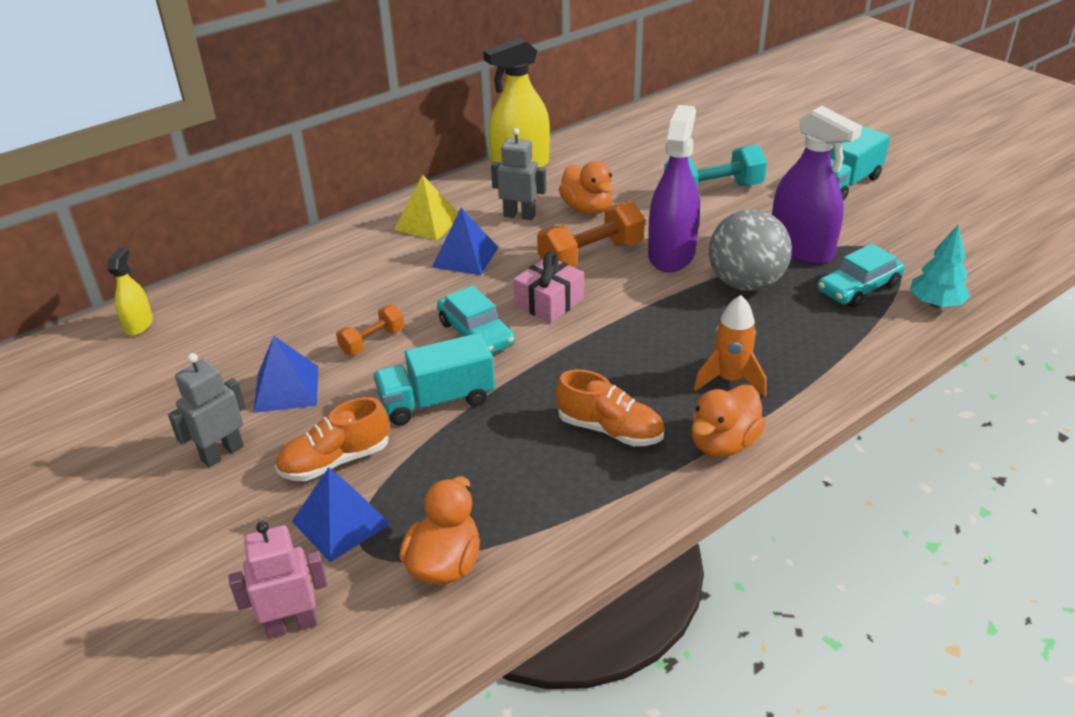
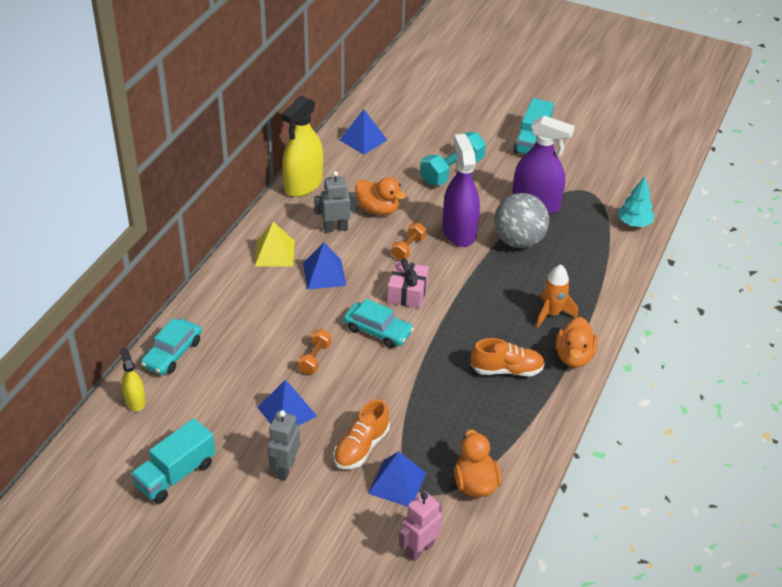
camera: 30 degrees left, 5 degrees up
turquoise truck [373,333,495,425] -> turquoise truck moved to [131,418,216,504]
orange dumbbell [537,201,645,267] -> orange dumbbell [392,223,426,260], size x0.57
turquoise car [818,244,905,307] -> turquoise car moved to [141,318,202,375]
none -> blue pyramid [340,109,387,155]

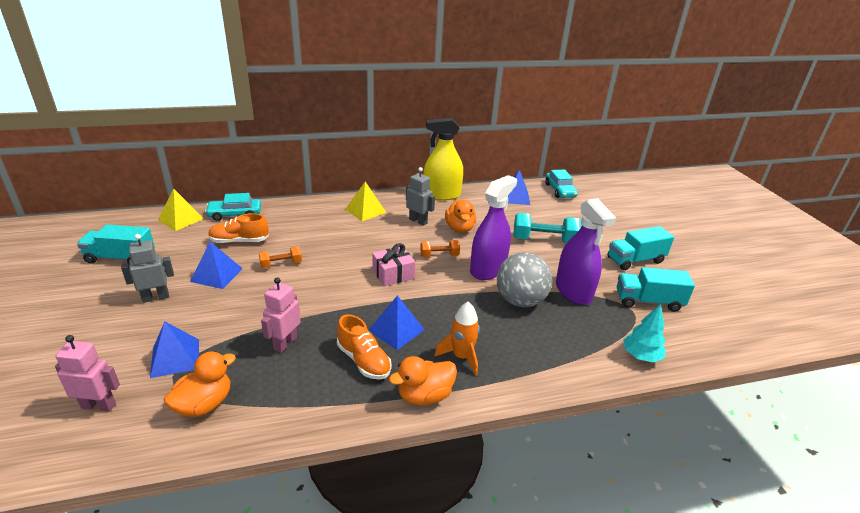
camera: 50 degrees right, 10 degrees down
yellow spray bottle [120,348,146,411] -> yellow pyramid [158,189,204,231]
blue pyramid [303,243,346,289] -> blue pyramid moved to [368,295,425,350]
orange shoe [333,399,390,469] -> orange shoe moved to [208,213,269,243]
turquoise car [344,299,414,348] -> turquoise car moved to [545,169,578,198]
none -> pink robot [261,277,301,353]
none -> turquoise truck [617,267,695,312]

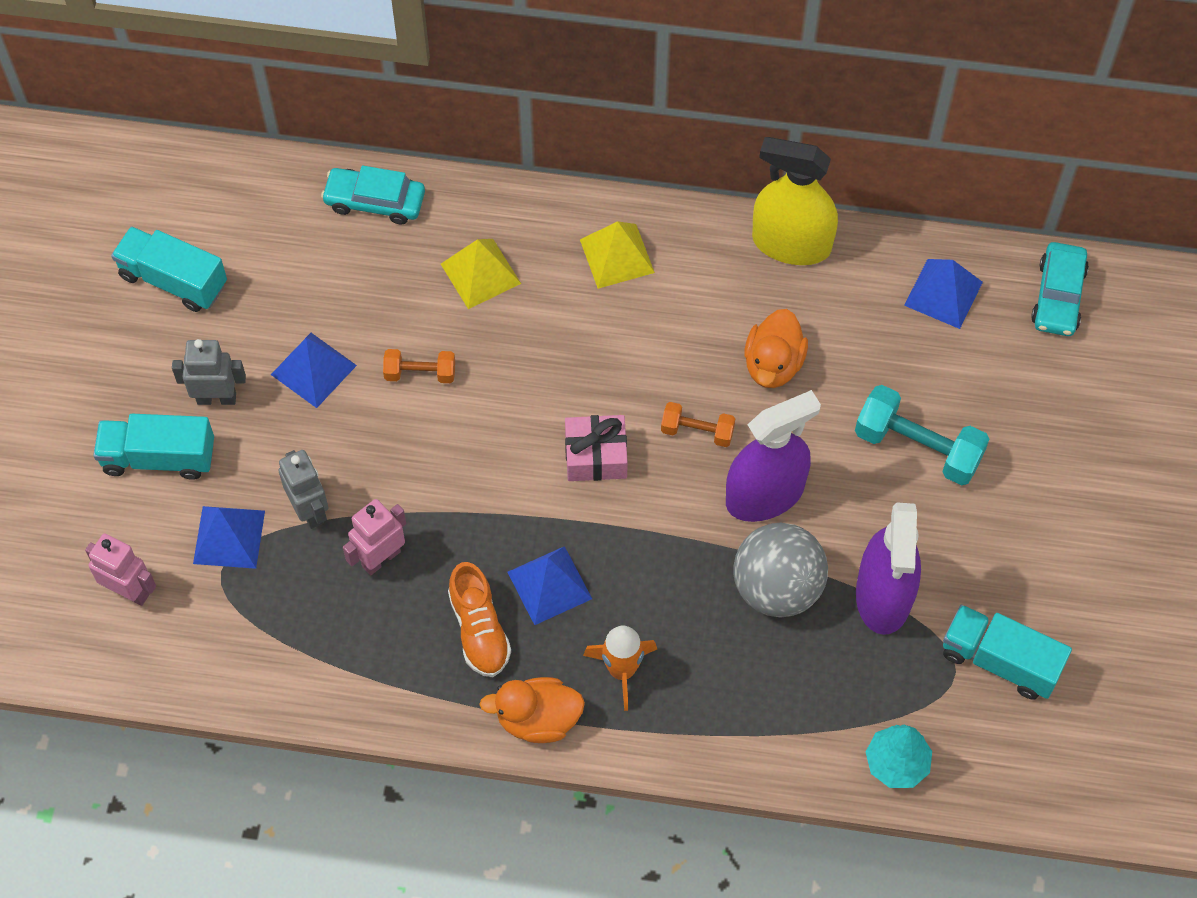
camera: 25 degrees right, 30 degrees up
yellow pyramid [158,189,204,231] -> yellow pyramid moved to [441,239,521,309]
orange duck [164,351,236,417] -> none
orange shoe [208,213,269,243] -> none
grey robot [406,167,435,226] -> grey robot moved to [278,450,328,529]
turquoise truck [608,226,674,270] -> turquoise truck moved to [93,414,214,480]

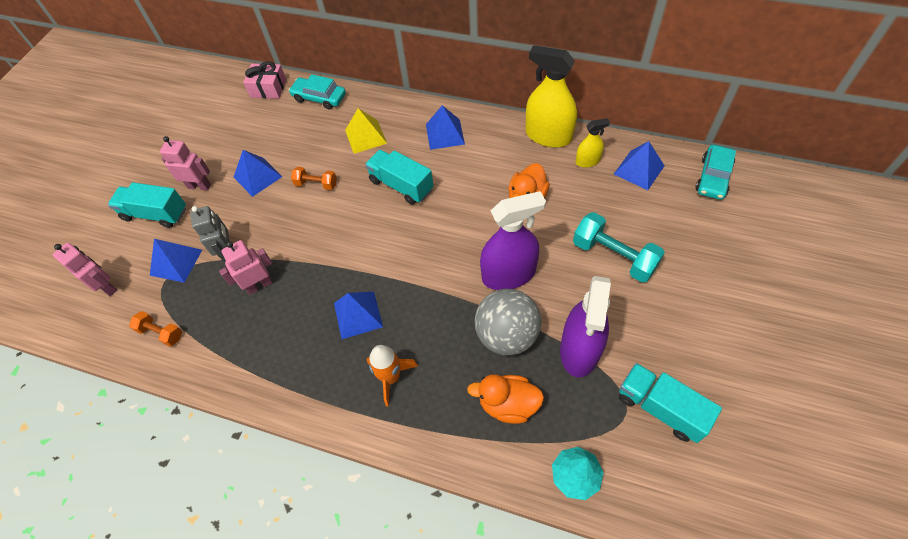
camera: 15 degrees right, 5 degrees down
turquoise truck [111,226,227,312] -> turquoise truck moved to [365,150,433,205]
grey robot [172,339,246,405] -> pink robot [160,136,211,191]
orange shoe [448,562,511,677] -> none
orange duck [479,677,585,743] -> orange duck moved to [467,374,544,424]
pink gift [565,415,628,481] -> pink gift moved to [243,61,286,99]
yellow pyramid [580,221,655,289] -> blue pyramid [426,105,465,150]
orange dumbbell [661,402,735,447] -> orange dumbbell moved to [129,311,182,347]
none -> yellow spray bottle [576,118,610,168]

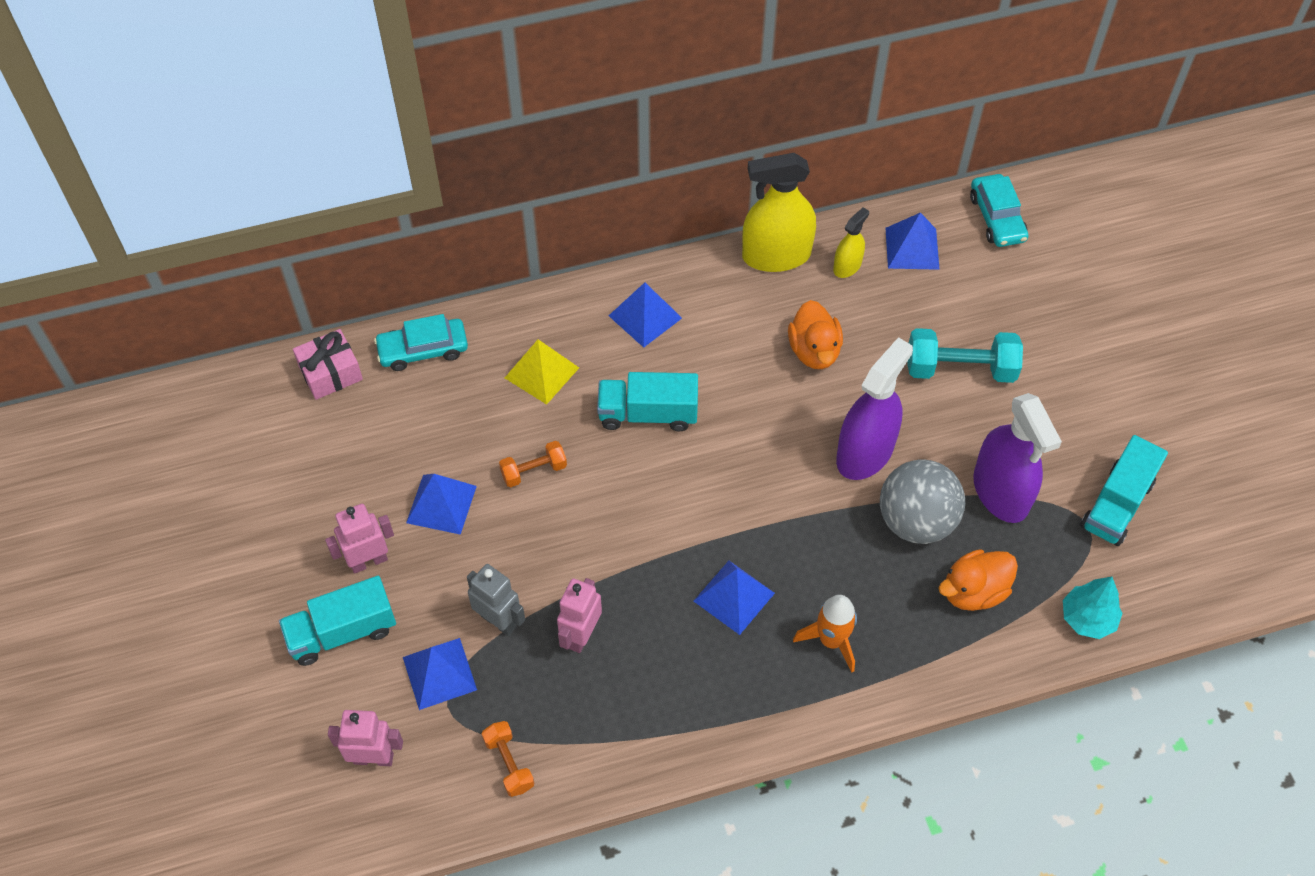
camera: 40 degrees left, 0 degrees up
orange dumbbell [129,311,182,347] -> orange dumbbell turned 75 degrees clockwise [482,721,534,797]
turquoise truck [619,363,722,443] -> turquoise truck turned 60 degrees counterclockwise [1080,435,1168,546]

